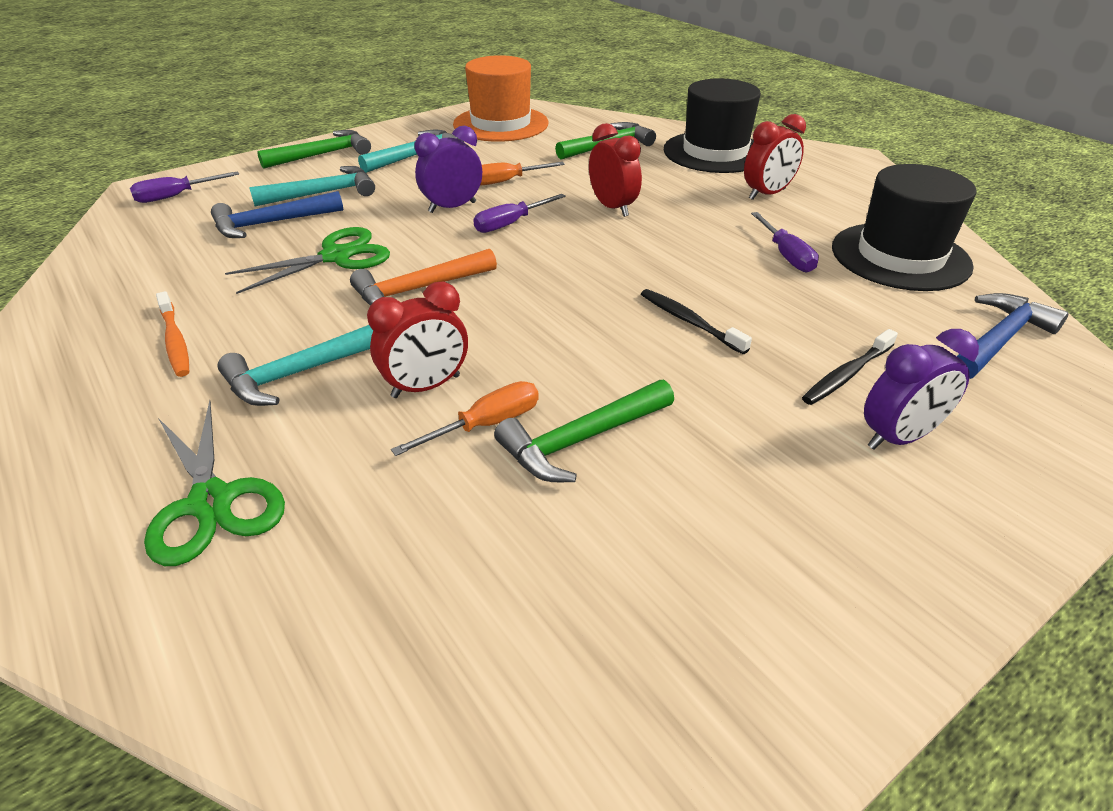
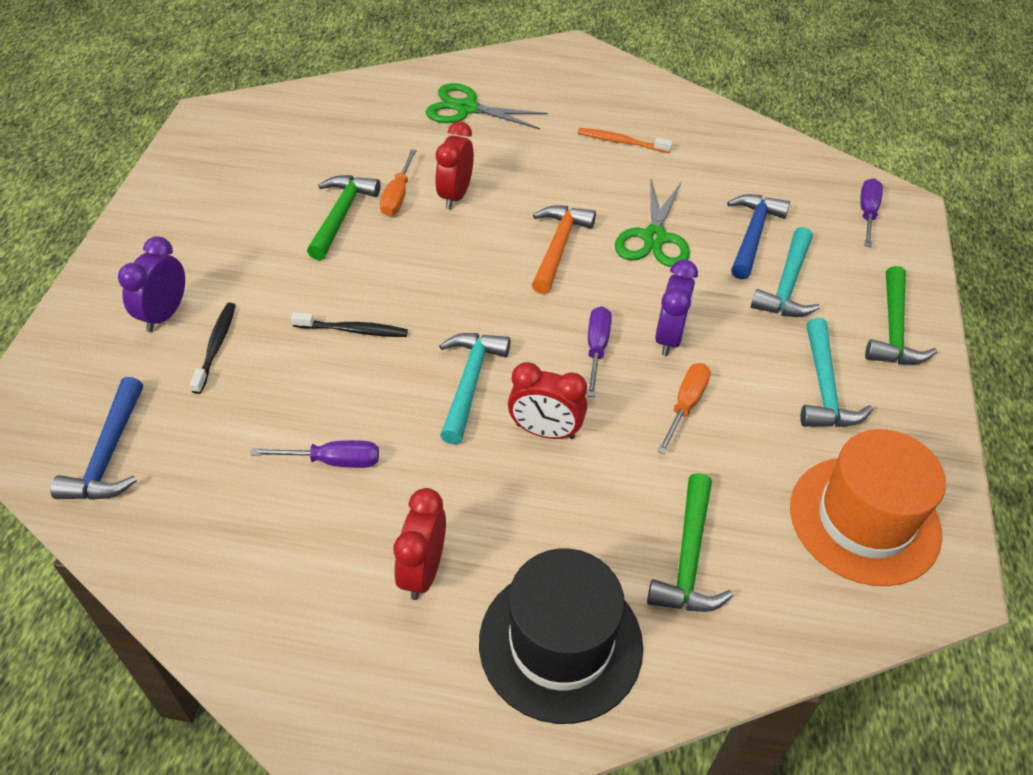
camera: 135 degrees right, 10 degrees up
turquoise hammer [218,325,373,406] -> turquoise hammer moved to [439,333,511,445]
purple screwdriver [751,212,819,272] -> purple screwdriver turned 150 degrees clockwise [251,440,379,468]
black hat [832,164,977,291] -> none

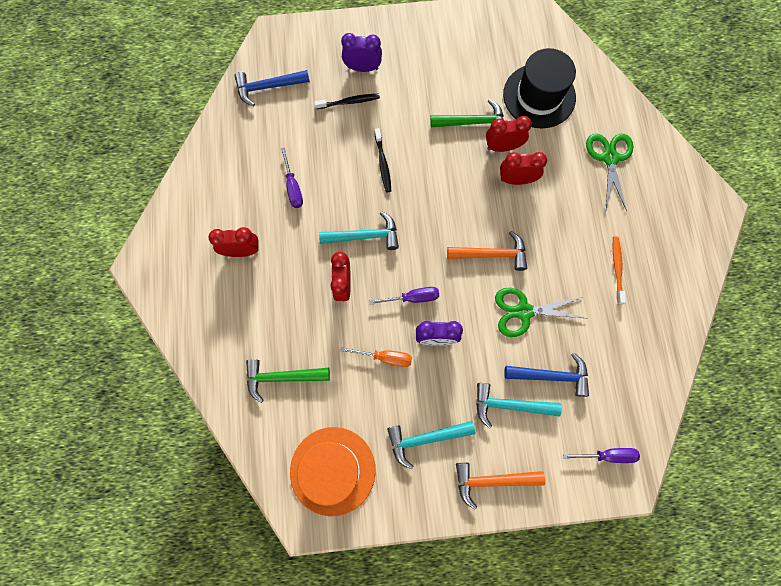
camera: 75 degrees right, 25 degrees up
orange screwdriver [380,149,417,216] -> red clock [486,116,532,152]
black hat [479,548,643,724] -> black hat moved to [503,48,576,128]
green hammer [865,266,937,365] -> orange hammer [456,463,545,510]

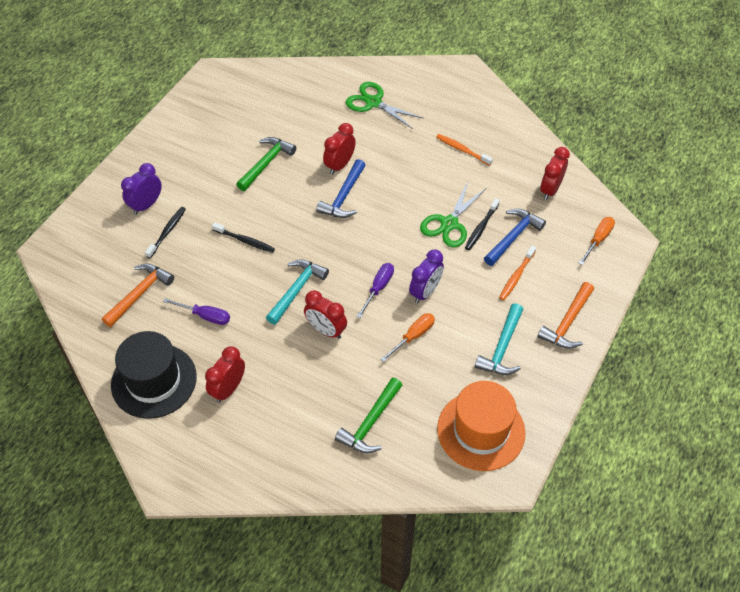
camera: 55 degrees left, 20 degrees down
blue hammer [235,70,310,106] -> blue hammer moved to [316,159,366,218]
orange hammer [447,231,527,271] -> orange hammer moved to [102,264,174,327]
turquoise hammer [476,383,562,428] -> orange toothbrush [499,246,536,300]
red clock [486,116,532,152] -> red clock moved to [540,147,570,200]
black hat [503,48,576,128] -> black hat moved to [111,331,197,419]
purple screwdriver [563,448,640,463] -> orange screwdriver [579,217,615,265]
none -> black toothbrush [465,198,500,250]

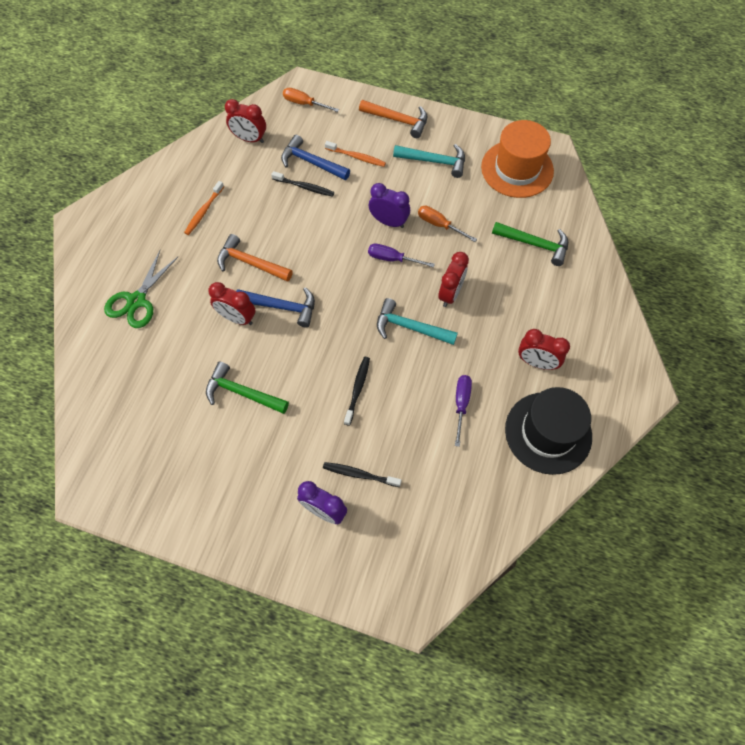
camera: 100 degrees left, 10 degrees up
orange hammer [102,264,174,327] -> orange hammer moved to [217,234,293,282]
green scissors [420,182,485,248] -> none

